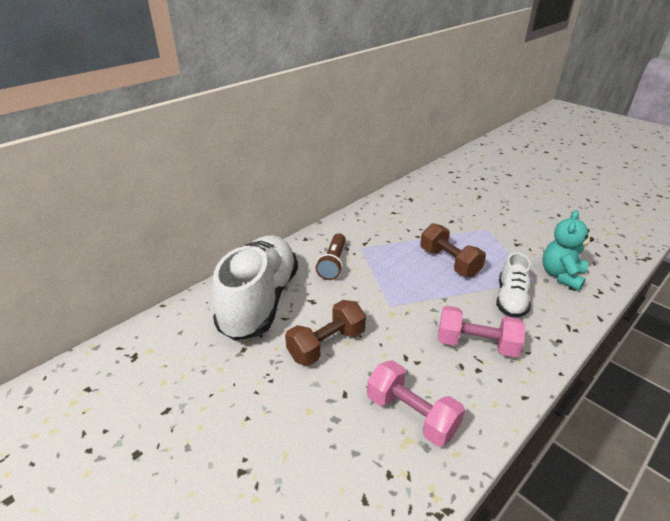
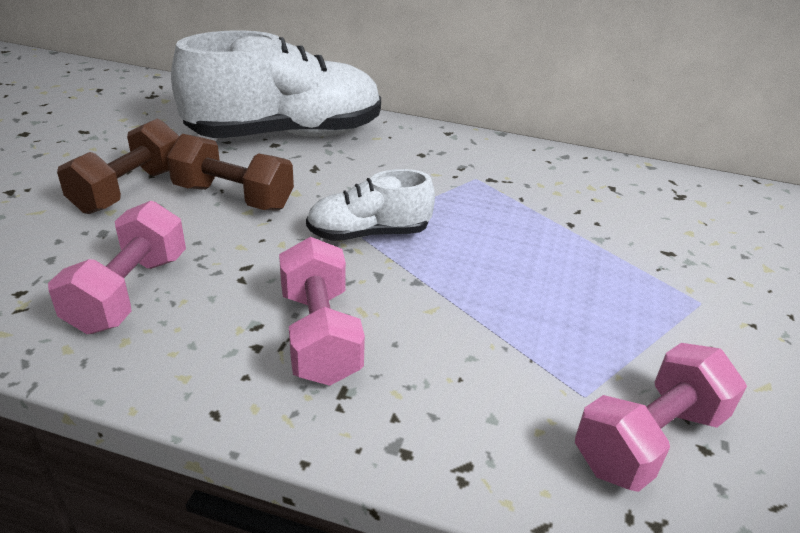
camera: 60 degrees right, 0 degrees up
brown flashlight [316,233,346,280] -> none
brown dumbbell [420,223,486,277] -> brown dumbbell moved to [57,118,179,214]
white shoe [496,252,531,317] -> white shoe moved to [306,169,435,241]
turquoise teddy bear [543,210,594,291] -> pink dumbbell [575,343,747,492]

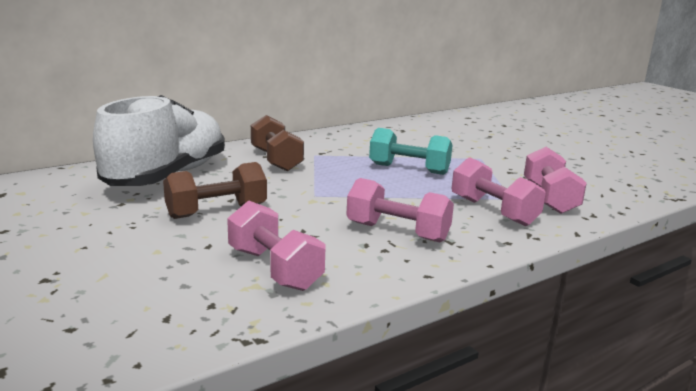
camera: 50 degrees left, 15 degrees down
brown dumbbell [57,118,179,214] -> brown dumbbell moved to [251,115,304,172]
white shoe [306,169,435,241] -> none
none -> turquoise dumbbell [369,128,453,175]
none -> pink dumbbell [452,157,546,226]

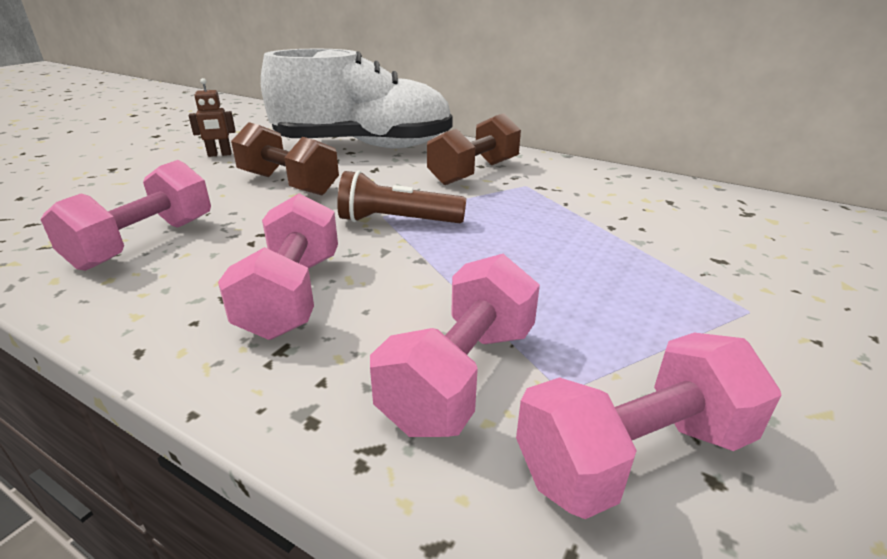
camera: 65 degrees right, 10 degrees up
turquoise dumbbell [369,128,453,175] -> none
none -> brown robot [189,78,236,157]
none -> brown flashlight [337,171,466,223]

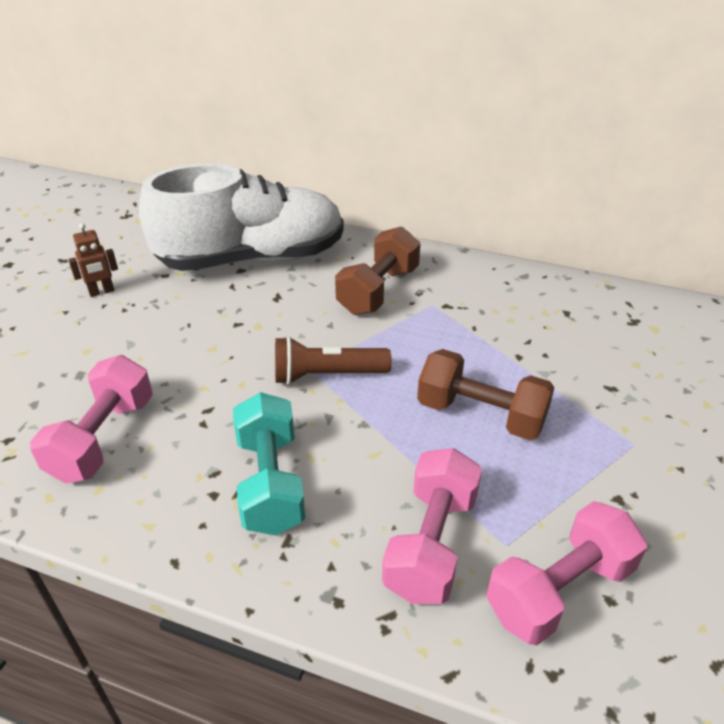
camera: 10 degrees left, 10 degrees up
pink dumbbell [218,193,338,340] -> turquoise dumbbell [233,392,305,536]
brown dumbbell [231,122,339,196] -> brown dumbbell moved to [417,349,555,440]

